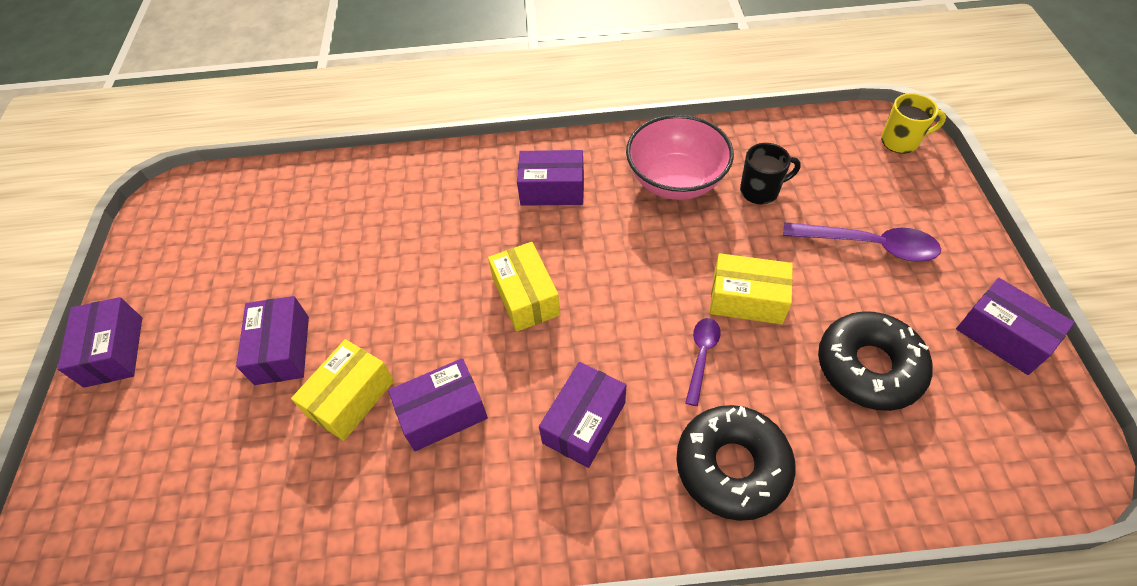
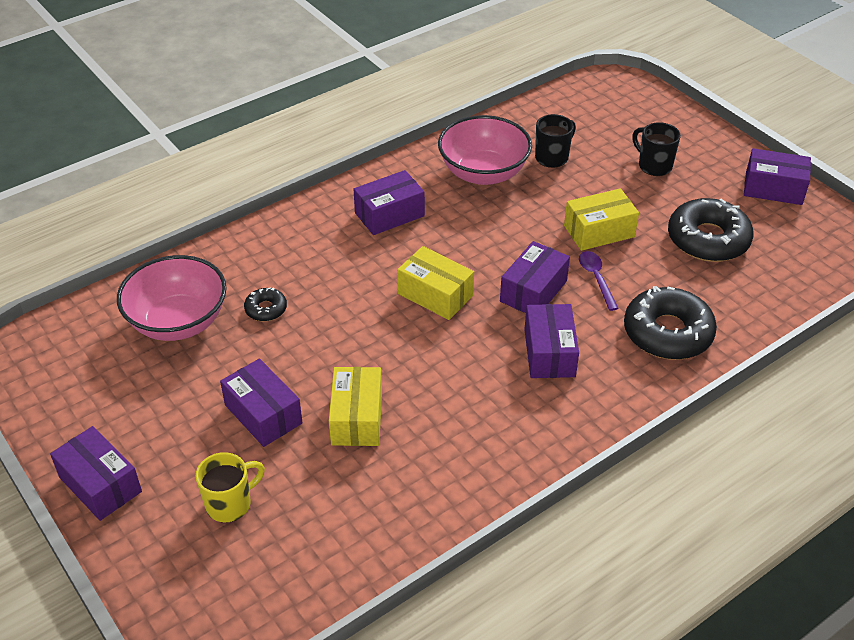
camera: 35 degrees left, 10 degrees down
purple box [388,358,488,451] -> purple box moved to [500,241,570,313]
purple spoon [783,222,941,261] -> black mug [632,122,681,176]
yellow mug [881,93,946,153] -> yellow mug moved to [195,452,265,523]
none -> pink bowl [117,255,227,341]
none -> black donut [244,287,287,321]

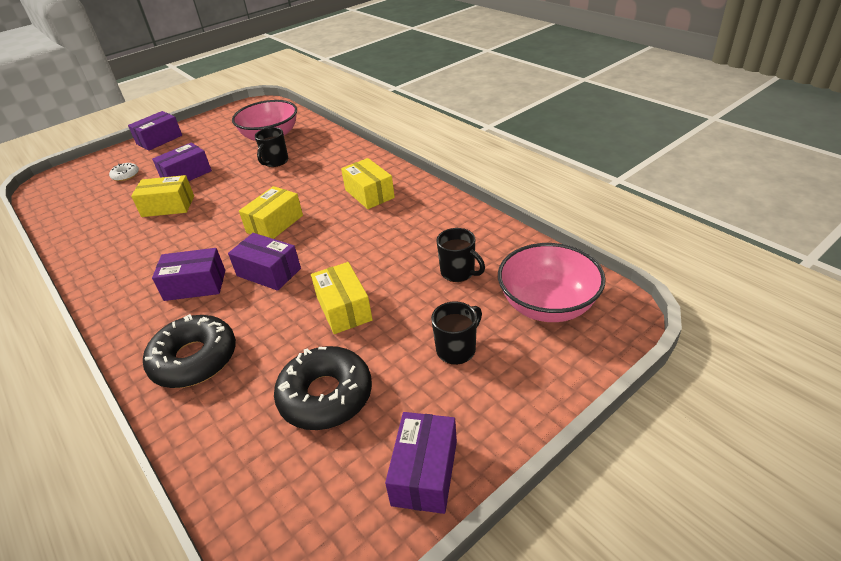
camera: 90 degrees right, 5 degrees down
yellow mug [195,452,265,523] -> white donut [109,163,139,181]
black donut [244,287,287,321] -> black mug [255,127,288,167]
purple box [354,170,425,235] -> yellow box [341,158,395,209]
pink bowl [438,115,532,185] -> pink bowl moved to [498,243,606,322]
purple spoon [579,251,619,311] -> none

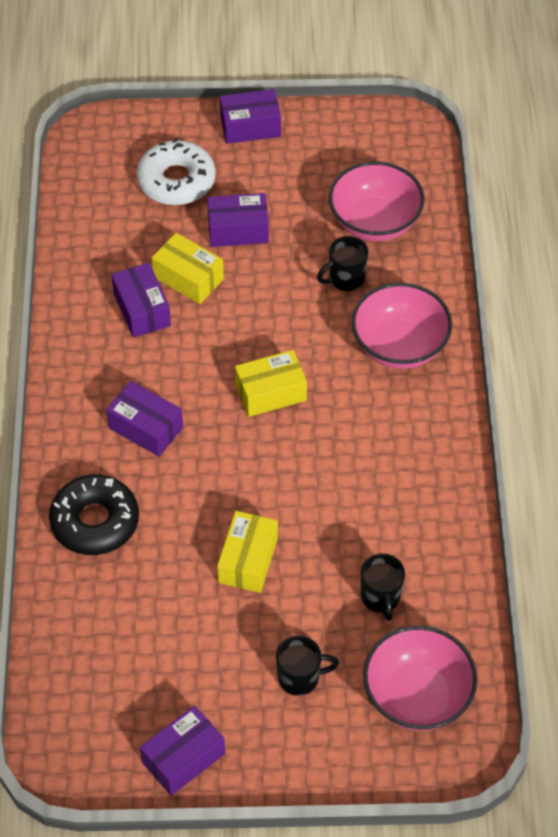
camera: 35 degrees right, 15 degrees up
white donut [109,163,139,181] -> white donut [137,138,216,205], size x2.08
purple box [228,233,301,291] -> purple box moved to [111,263,171,338]
black donut [274,346,372,430] -> none
yellow box [341,158,395,209] -> none
none -> pink bowl [351,283,452,369]

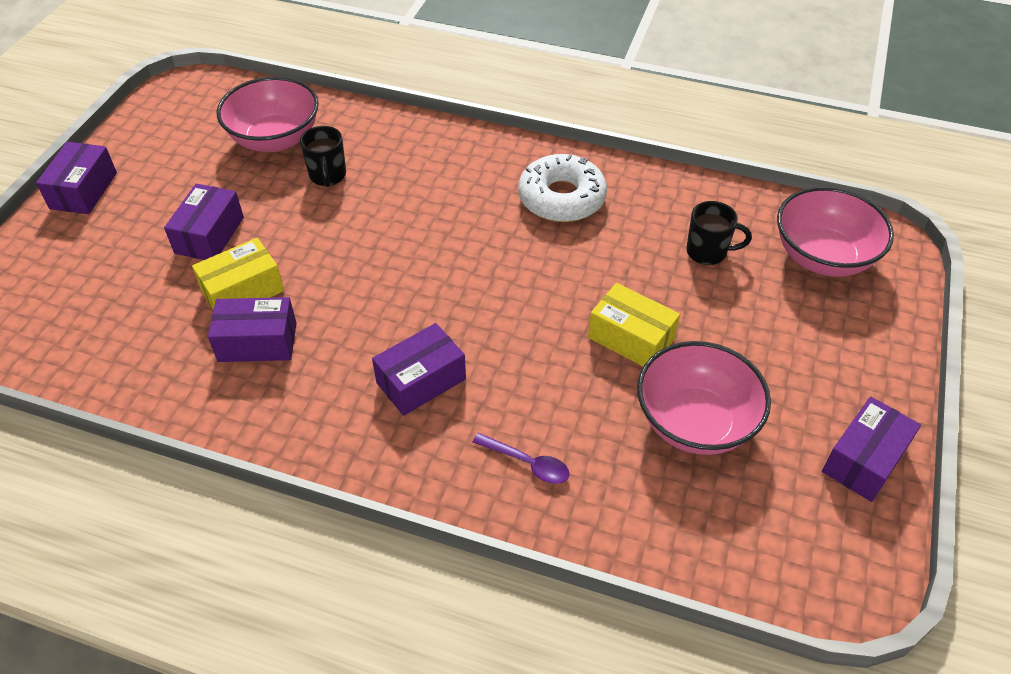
camera: 70 degrees left, 5 degrees down
black donut [49,475,139,555] -> purple spoon [473,433,569,484]
white donut [137,138,216,205] -> white donut moved to [518,154,607,222]
purple box [140,705,225,796] -> purple box turned 60 degrees clockwise [822,396,921,502]
yellow box [235,350,307,417] -> none
black mug [276,636,339,696] -> none
pink bowl [351,283,452,369] -> pink bowl moved to [637,341,771,455]

